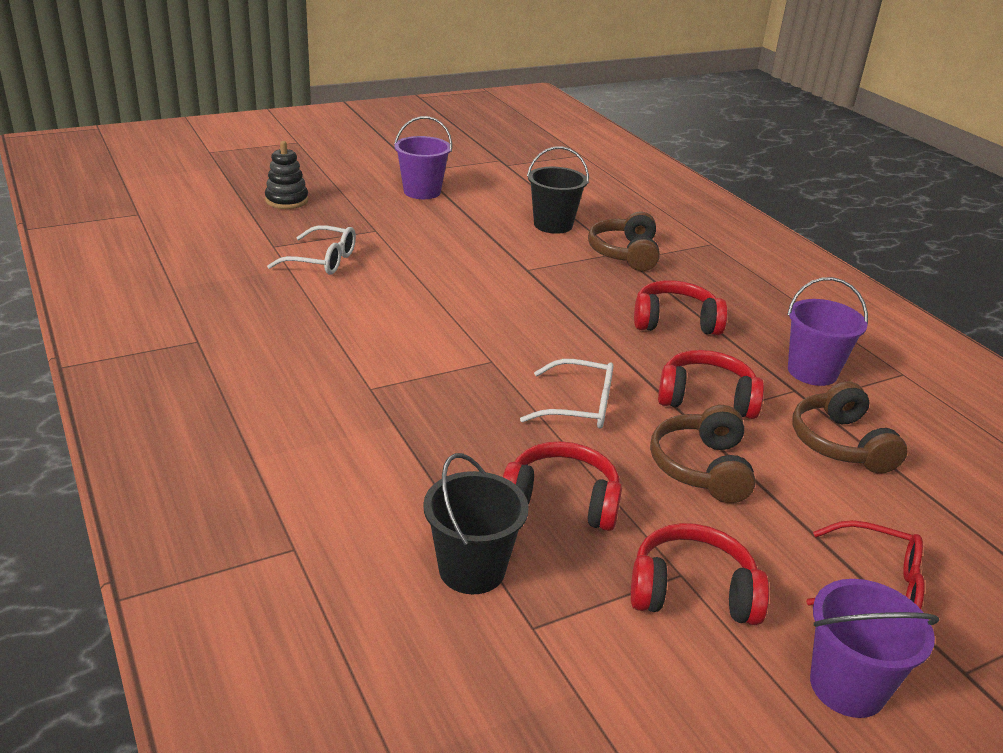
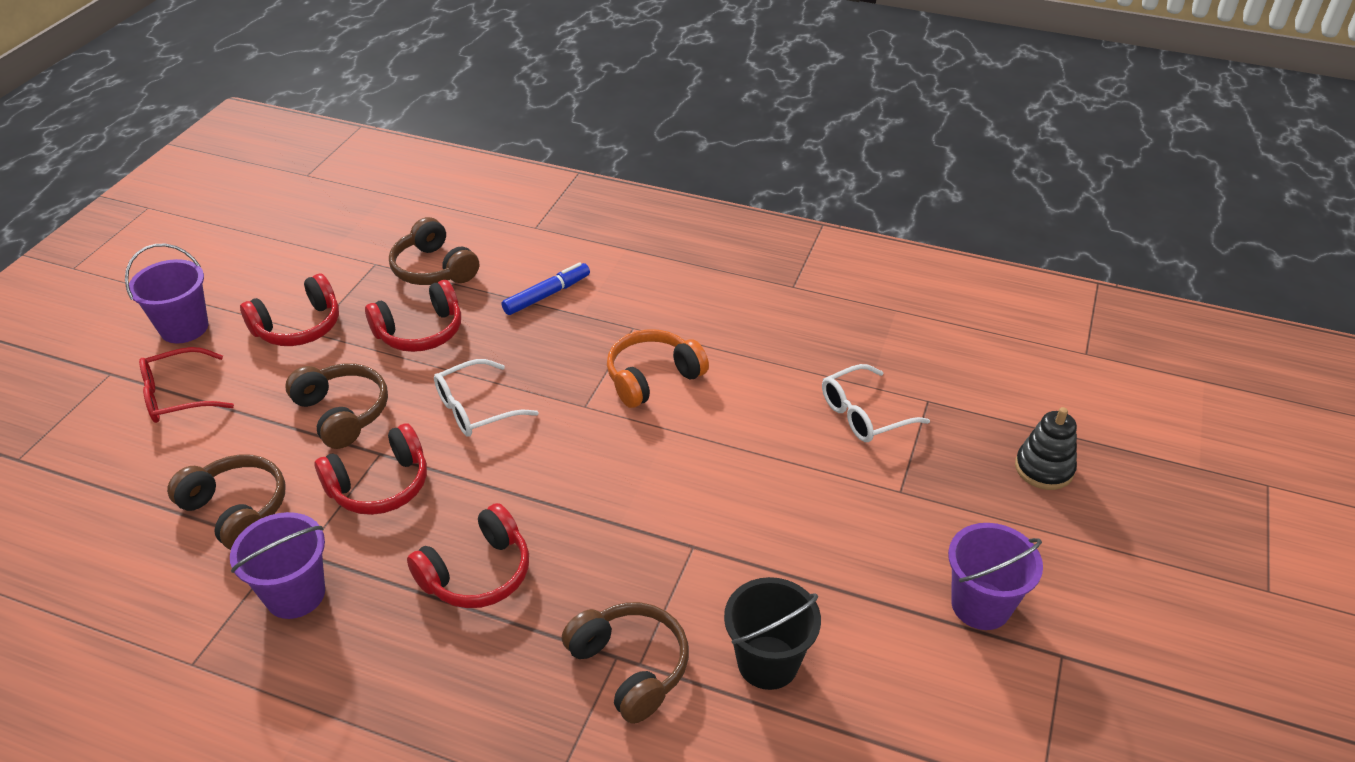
camera: 140 degrees right, 10 degrees up
black bucket [423,453,529,594] -> brown headphones [389,217,479,285]
none -> blue marker [502,262,590,315]
none -> orange headphones [607,329,709,408]

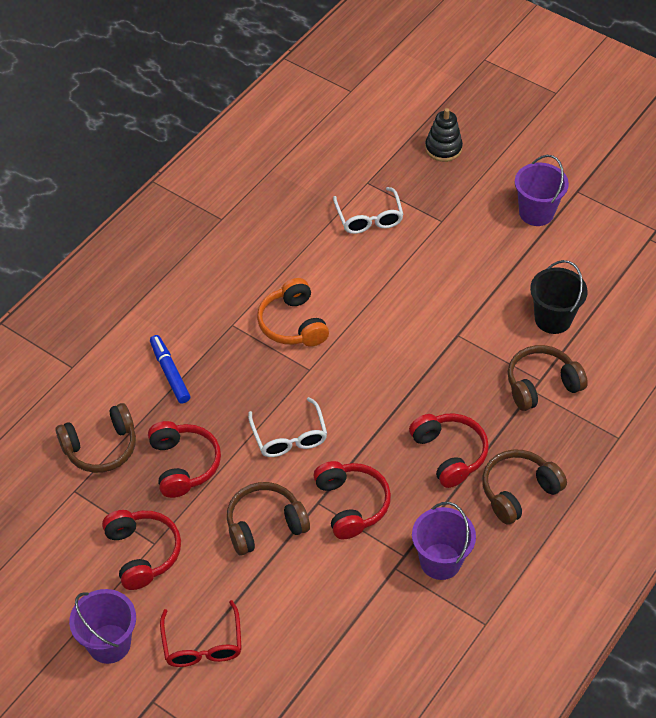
camera: 75 degrees left, 10 degrees up
brown headphones [167,454,285,550] -> brown headphones moved to [482,450,567,525]

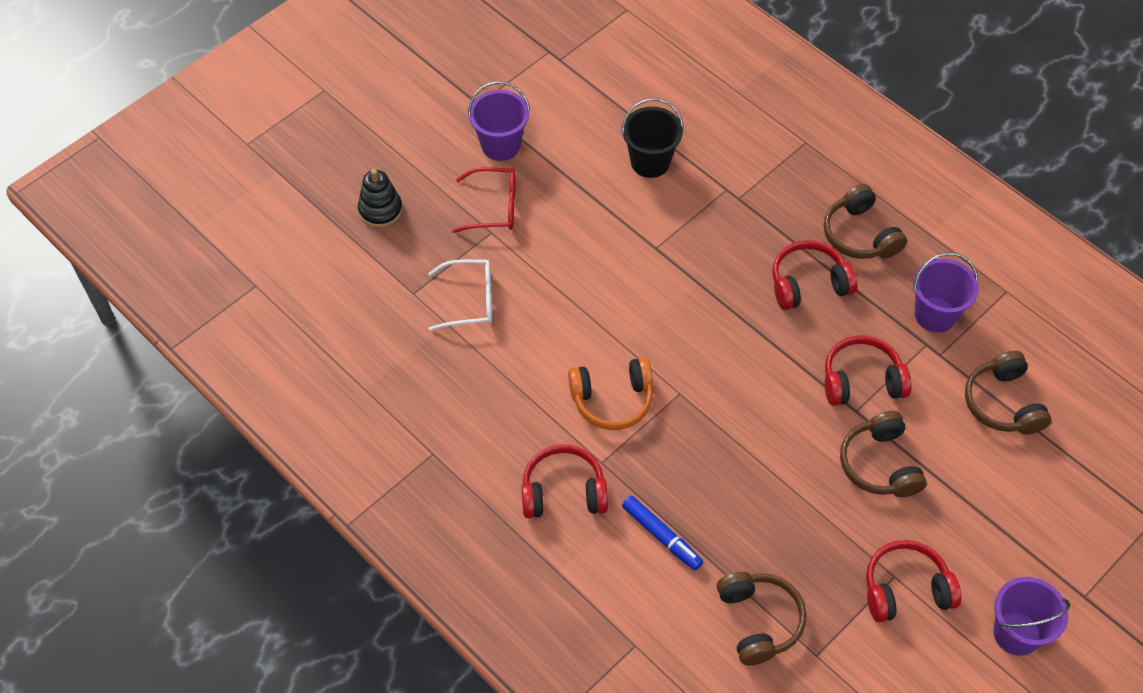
camera: 80 degrees left, 5 degrees up
red headphones [148,421,221,498] -> red headphones moved to [522,444,608,518]
blue marker [150,335,190,403] -> blue marker turned 120 degrees counterclockwise [622,496,703,570]
red glasses [160,600,242,667] -> red glasses moved to [452,167,516,233]
white glasses [248,397,327,457] -> none
brown headphones [508,345,588,411] -> brown headphones moved to [965,351,1051,435]

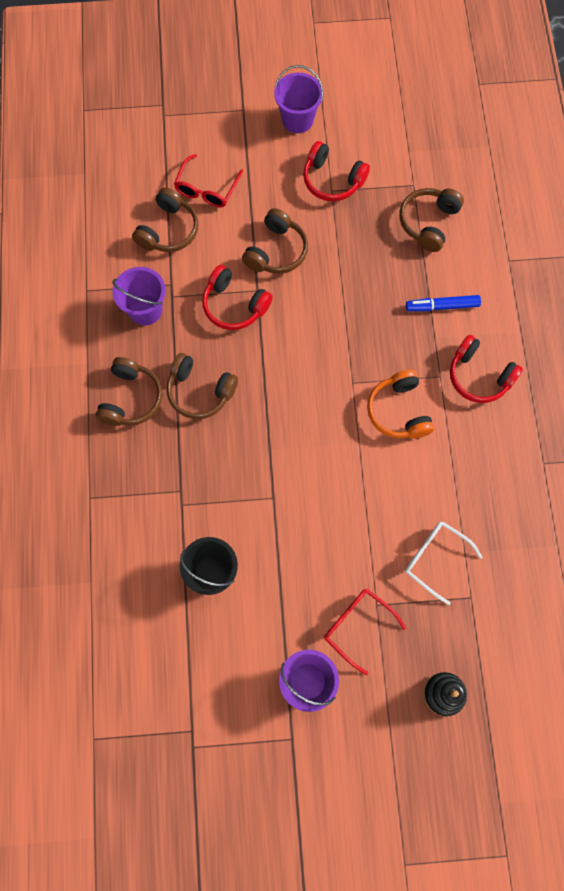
camera: 140 degrees left, 15 degrees up
orange headphones [568,357,653,430] -> orange headphones turned 135 degrees counterclockwise [367,370,434,439]
blue marker [622,496,703,570] -> blue marker turned 90 degrees counterclockwise [406,295,481,311]
red headphones [772,240,857,310] -> brown headphones [167,353,238,419]
none -> red glasses [174,154,243,208]

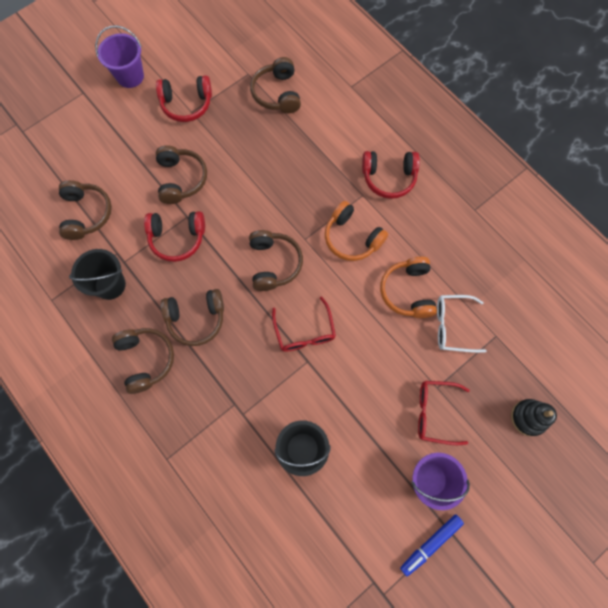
camera: 35 degrees left, 0 degrees up
purple bucket [112,267,166,325] -> black bucket [69,249,126,300]
red glasses [174,154,243,208] -> red glasses moved to [272,296,336,352]
blue marker [406,295,481,311] -> blue marker moved to [400,514,464,576]
none -> brown headphones [249,230,303,291]
none -> orange headphones [380,257,437,318]

